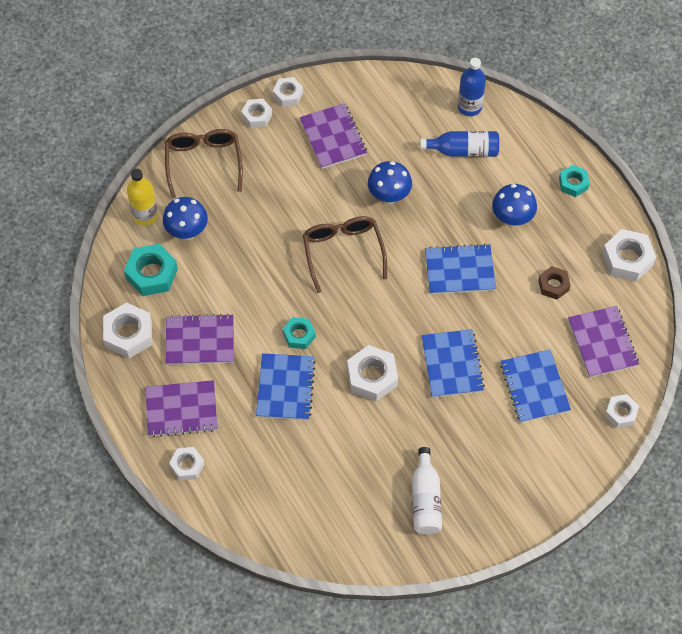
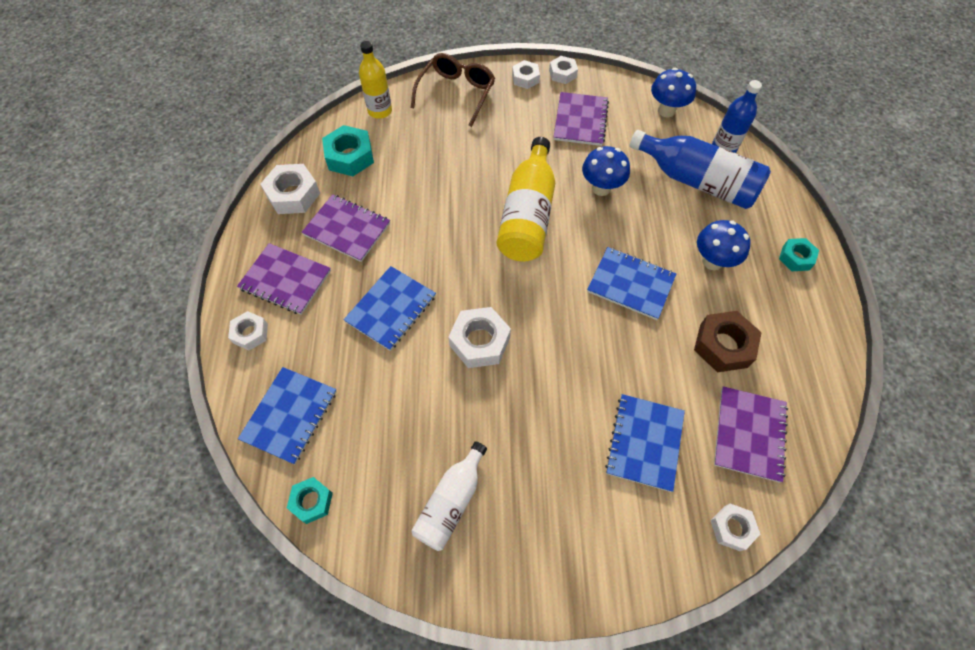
camera: 30 degrees right, 0 degrees up
blue mushroom [163,197,208,240] -> blue mushroom moved to [651,68,696,118]
turquoise nut [283,317,316,349] -> turquoise nut moved to [287,477,333,524]
brown glasses [303,216,387,293] -> yellow bottle [497,137,555,261]
blue bottle [420,131,499,157] -> blue bottle [629,130,771,209], size x1.61
blue notebook [421,329,485,398] -> blue notebook moved to [238,367,337,464]
brown nut [538,266,571,300] -> brown nut [694,311,762,372], size x1.62
white nut [602,229,656,282] -> none

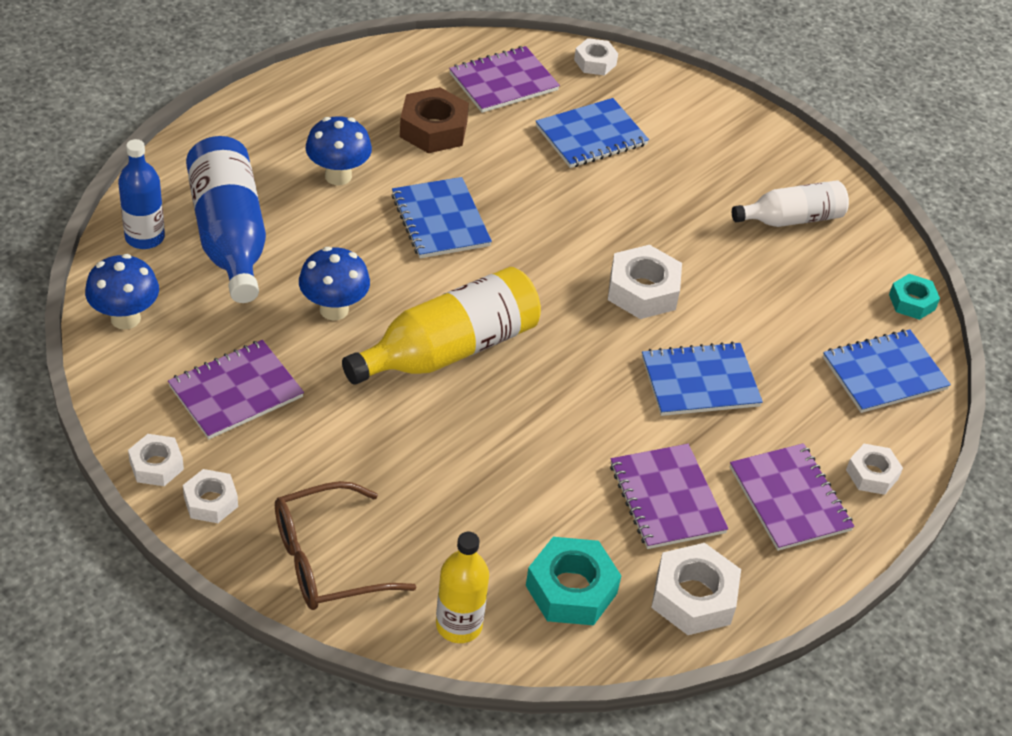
camera: 140 degrees left, 15 degrees down
turquoise nut [779,238,819,271] -> none

